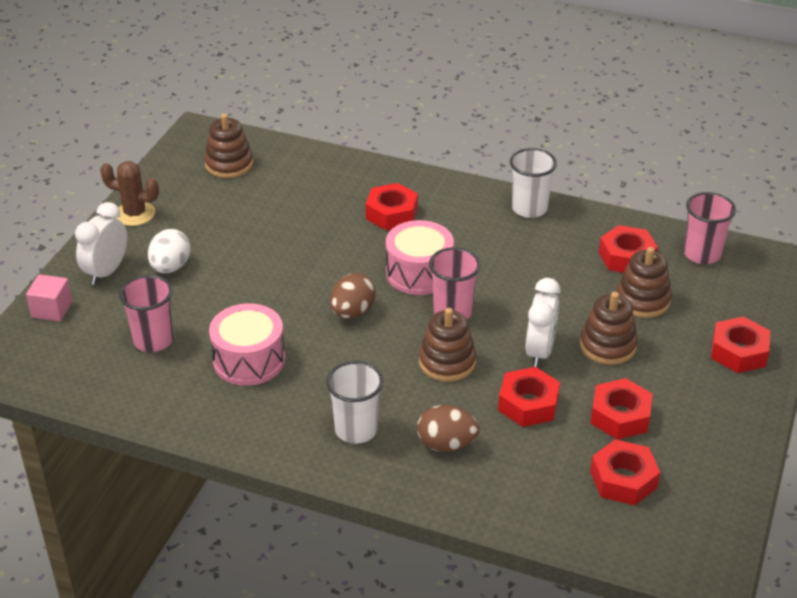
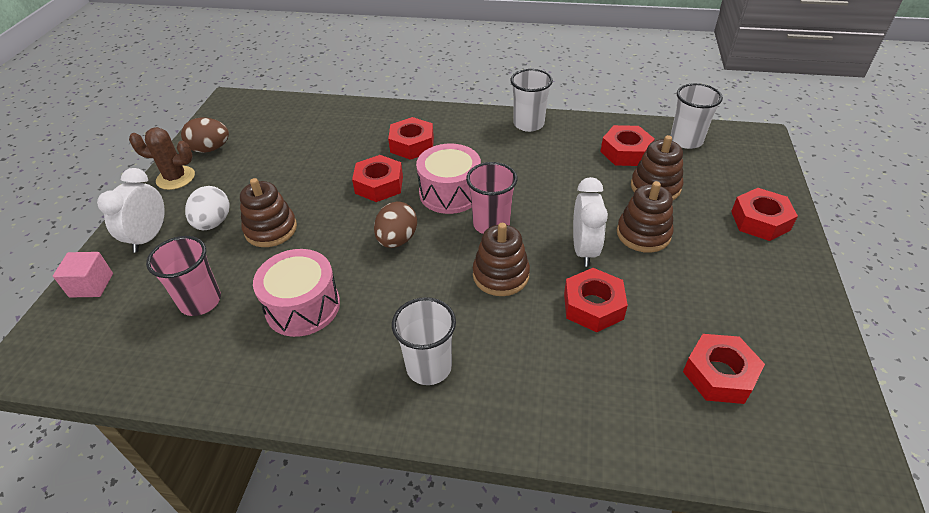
camera: 10 degrees left, 5 degrees up
brown stacking toy [204,113,253,178] -> brown stacking toy moved to [240,178,297,247]
brown egg [417,405,479,452] -> brown egg moved to [181,117,229,153]
red nut [590,378,652,440] -> red nut moved to [352,155,403,202]
pink cup [684,192,736,264] -> white cup [671,83,723,149]

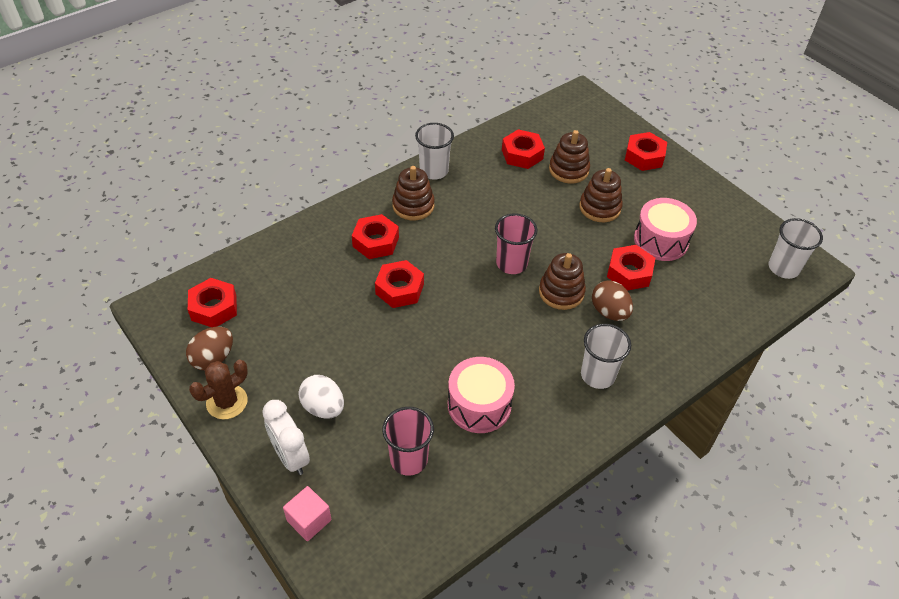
camera: 50 degrees left, 5 degrees up
brown stacking toy [240,178,297,247] -> brown stacking toy moved to [392,166,435,220]
brown egg [374,202,417,248] -> brown egg moved to [592,280,633,321]
pink drum [416,144,481,214] -> pink drum moved to [634,198,697,261]
white clock [573,177,608,267] -> none
white cup [671,83,723,149] -> white cup moved to [768,218,823,279]
red nut [683,334,765,404] -> red nut moved to [188,278,237,327]

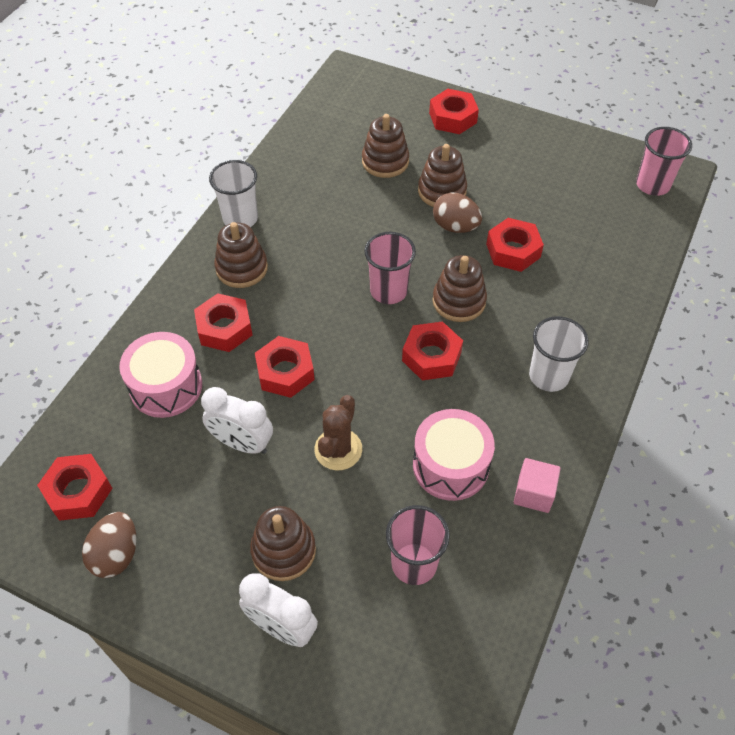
camera: 25 degrees left, 5 degrees up
brown cactus [189,360,248,419] -> brown cactus moved to [314,395,362,470]
pink cube [283,486,331,541] -> pink cube moved to [514,458,561,513]
white egg [298,375,344,419] -> brown stacking toy [250,506,316,581]
red nut [502,129,545,169] -> red nut moved to [402,321,463,380]
brown egg [592,280,633,321] -> brown egg moved to [433,192,482,233]
pink drum [634,198,697,261] -> pink drum moved to [119,332,202,418]
white cup [768,218,823,279] -> pink cup [636,127,692,196]
none -> white clock [201,387,273,454]

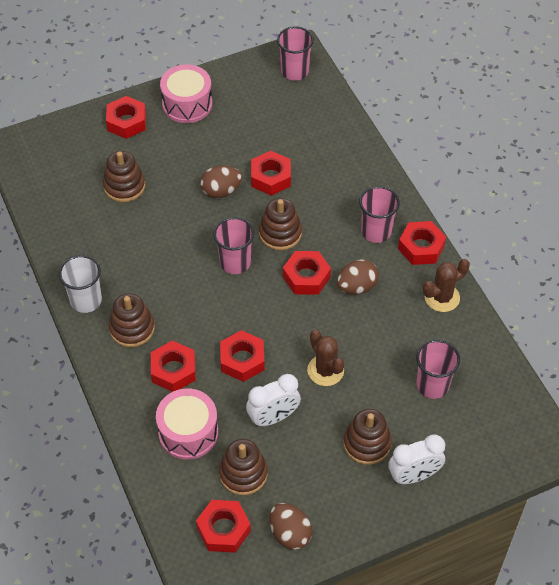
camera: 50 degrees left, 0 degrees up
pink drum [413,409,495,501] -> pink drum moved to [160,64,212,123]
brown stacking toy [418,144,467,207] -> brown stacking toy moved to [219,439,268,495]
pink cube [514,458,561,513] -> brown cactus [423,259,470,312]
white cup [529,316,589,392] -> pink cup [359,186,400,243]
none -> brown egg [337,259,379,295]
none -> red nut [398,221,446,265]

